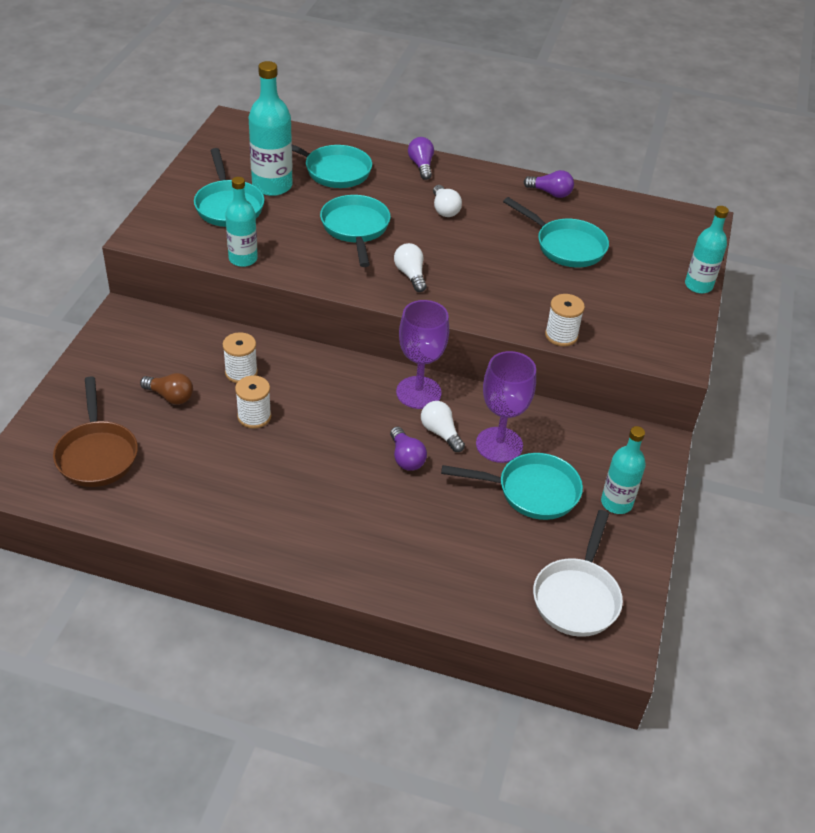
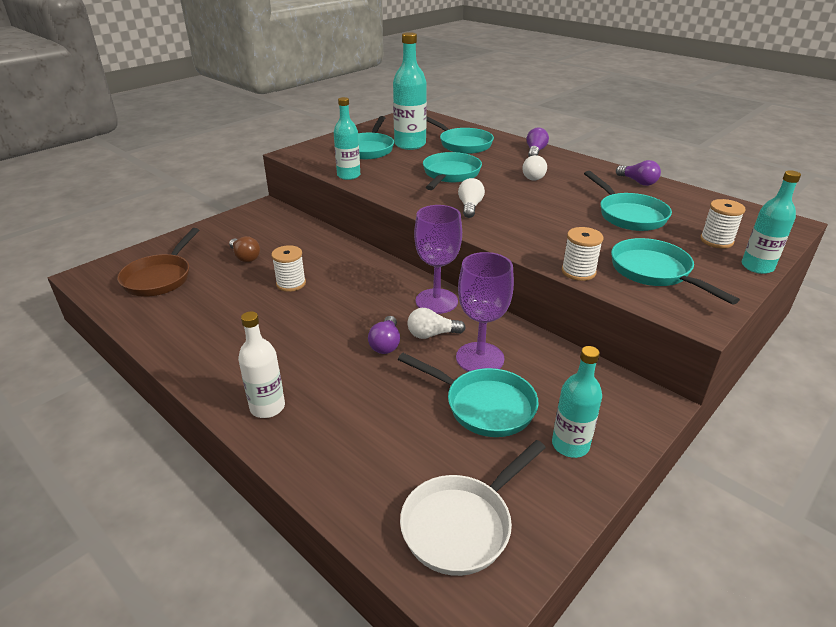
camera: 30 degrees right, 10 degrees down
white spool [223,332,258,383] -> white spool moved to [700,199,746,248]
white light bulb [421,401,465,452] -> white light bulb turned 90 degrees counterclockwise [407,308,466,339]
none -> white bottle [238,311,285,418]
none -> turquoise pan [611,238,740,305]

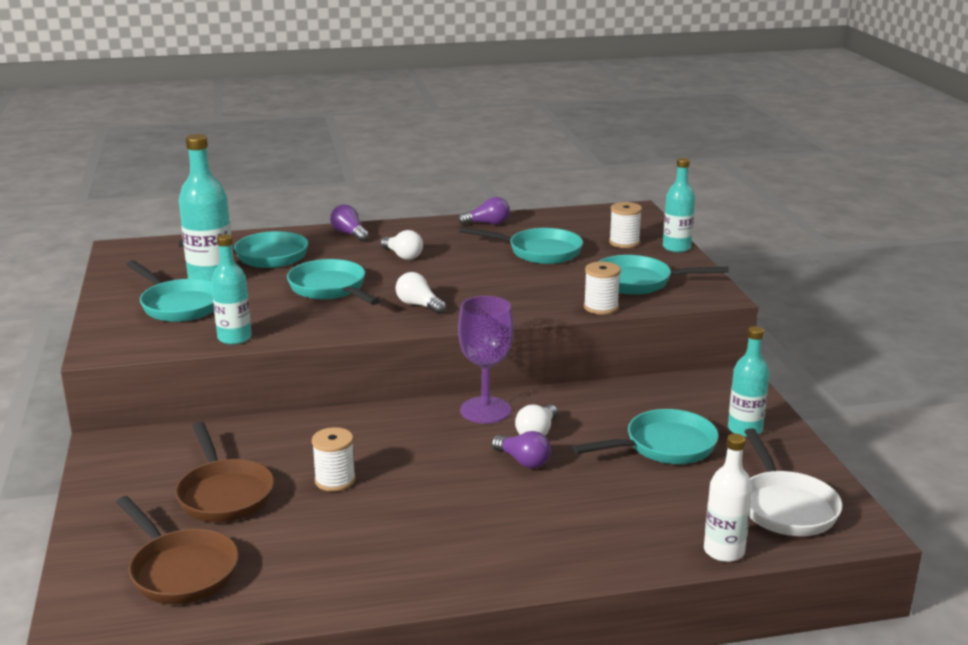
camera: 55 degrees left, 10 degrees down
brown light bulb [229,236,260,262] -> brown pan [175,422,274,522]
white bottle [238,311,285,418] -> white bottle moved to [704,434,752,562]
purple goblet [456,252,514,372] -> none

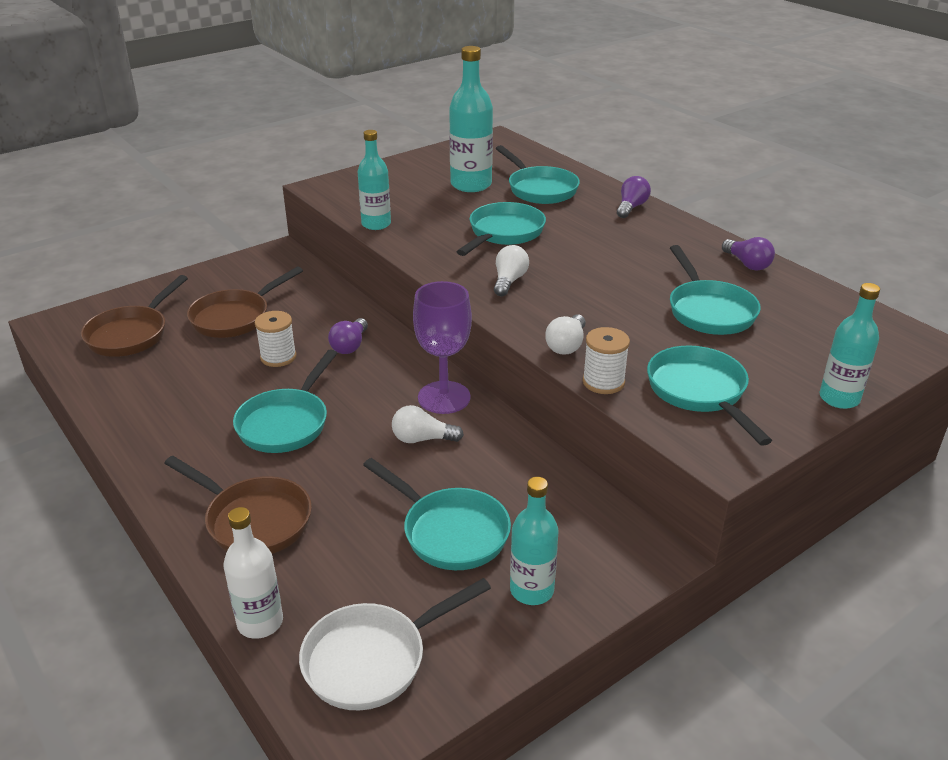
camera: 65 degrees right, 10 degrees up
turquoise pan [126,260,214,322] -> turquoise pan moved to [233,349,337,453]
white light bulb [381,230,423,260] -> white light bulb moved to [545,314,586,355]
purple light bulb [491,431,551,469] -> purple light bulb moved to [328,318,368,354]
white spool [609,202,642,248] -> none
none -> brown pan [164,456,312,554]

